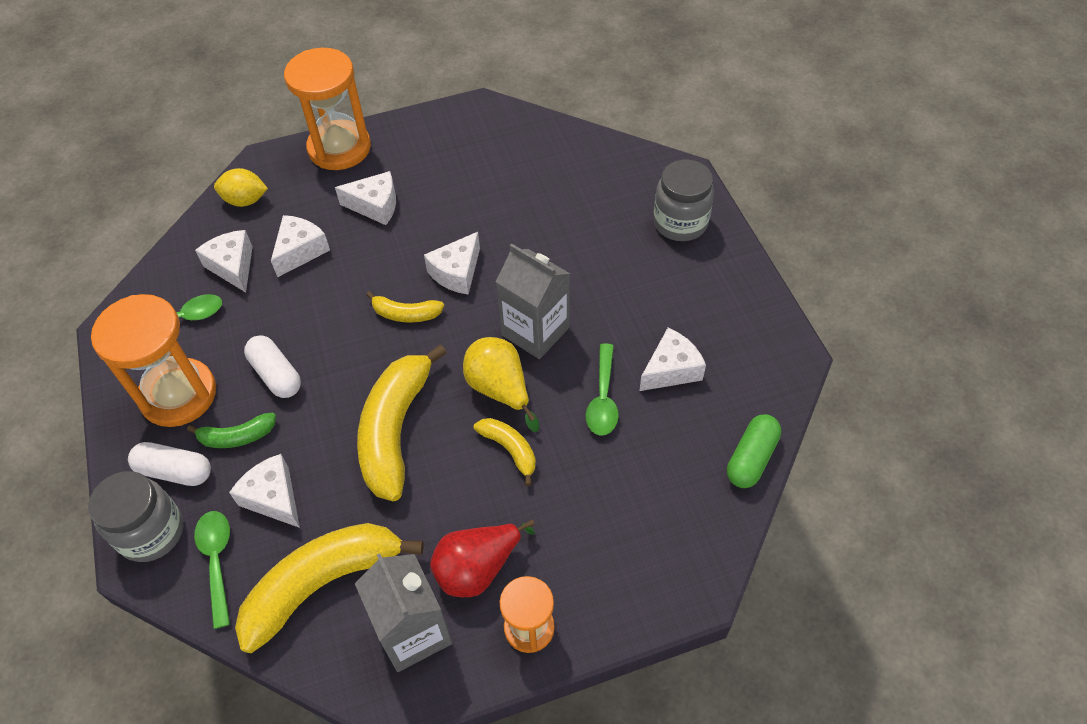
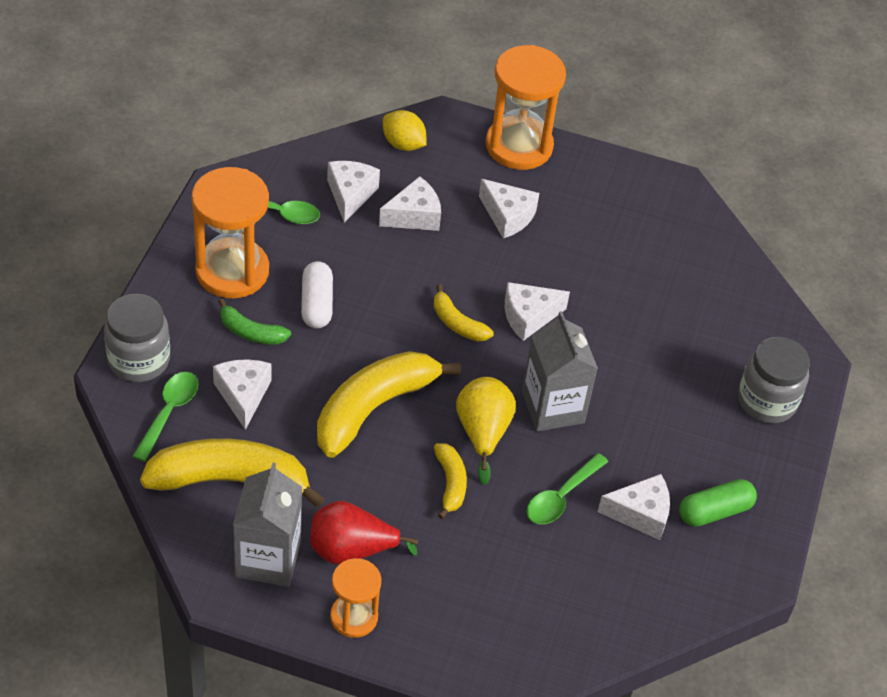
camera: 30 degrees right, 5 degrees down
white capsule [128,442,211,486] -> none
green capsule [727,414,781,488] -> green capsule moved to [679,479,757,527]

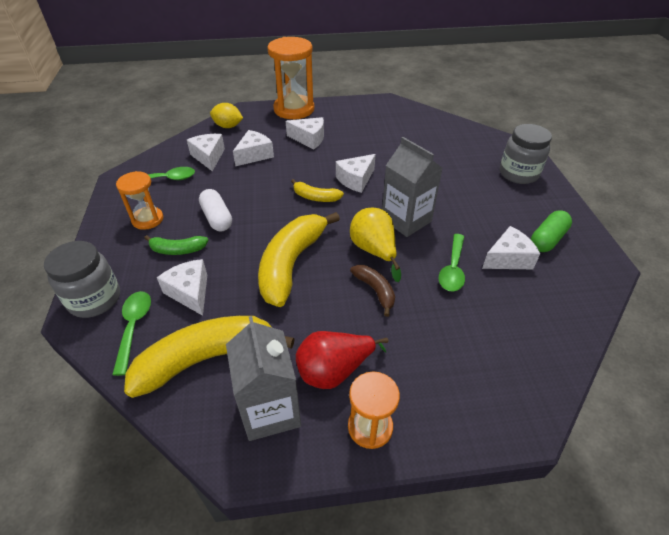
camera: 20 degrees left, 5 degrees down
orange hourglass [192,167,269,298] -> orange hourglass [116,171,163,230], size x0.57
yellow banana [434,443,467,519] -> brown banana [350,265,395,317]

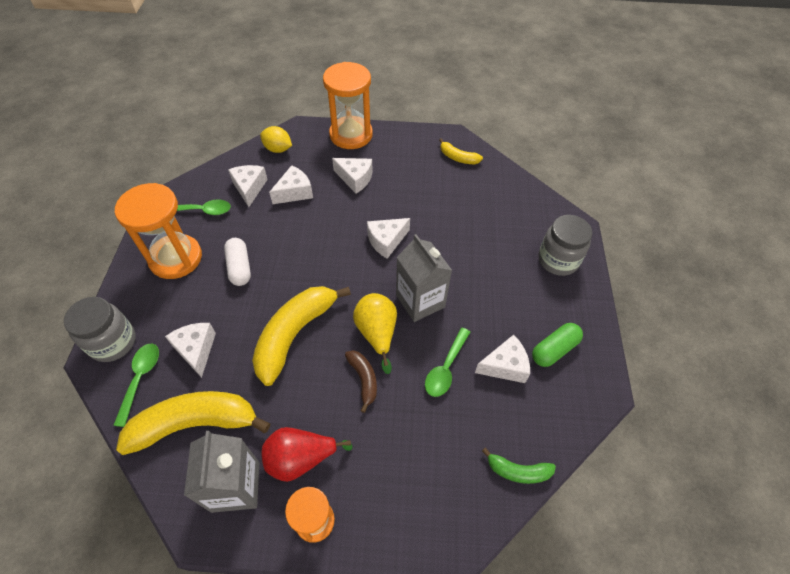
camera: 10 degrees right, 10 degrees up
orange hourglass [116,171,163,230] -> orange hourglass [115,183,202,279], size x1.75
green banana [144,235,208,255] -> green banana moved to [482,447,556,484]
yellow banana [291,179,344,202] -> yellow banana moved to [439,138,483,164]

